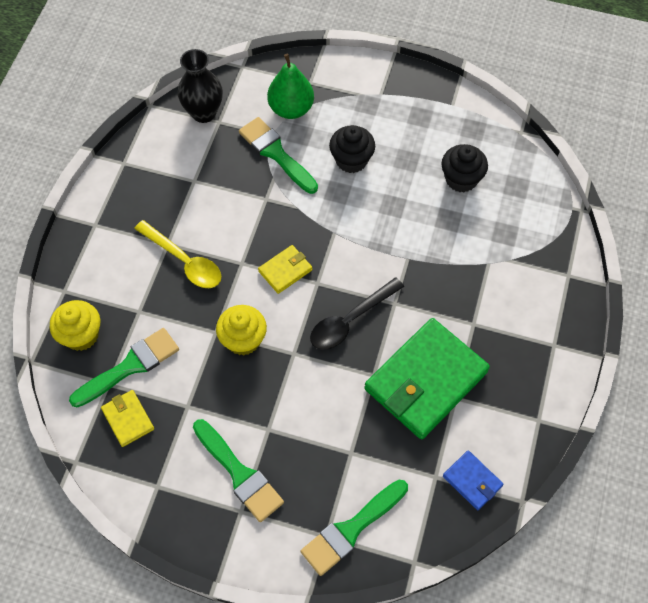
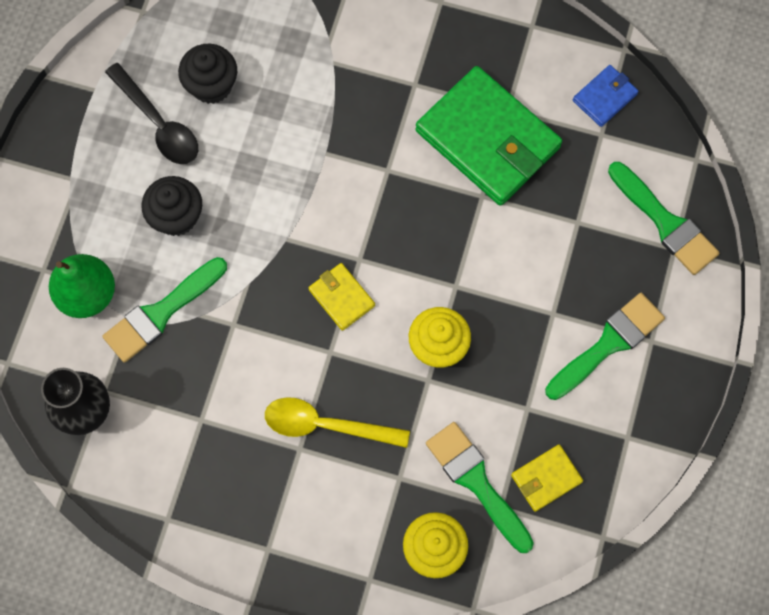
camera: 90 degrees left, 10 degrees up
yellow spoon [134,220,221,288] -> yellow spoon turned 120 degrees counterclockwise [265,397,410,448]
black spoon [310,277,404,350] -> black spoon moved to [105,63,198,164]

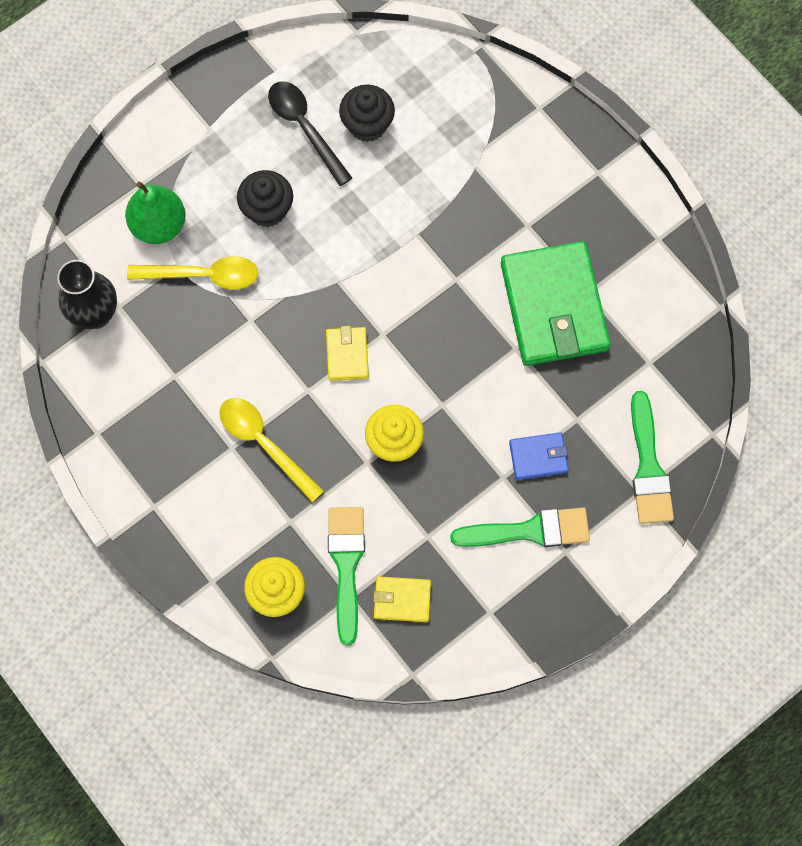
camera: 35 degrees right, 0 degrees up
green brush [102,257,227,363] -> yellow spoon [127,256,259,290]
black spoon [105,63,198,164] -> black spoon turned 150 degrees clockwise [268,81,352,186]
blue wallet [573,65,639,127] -> blue wallet moved to [509,432,569,480]

